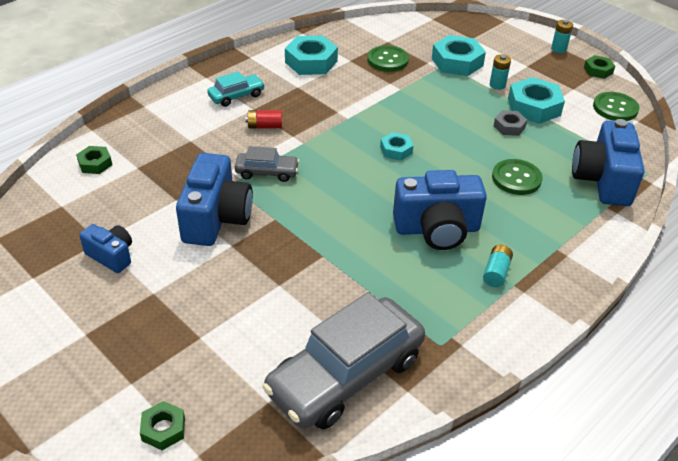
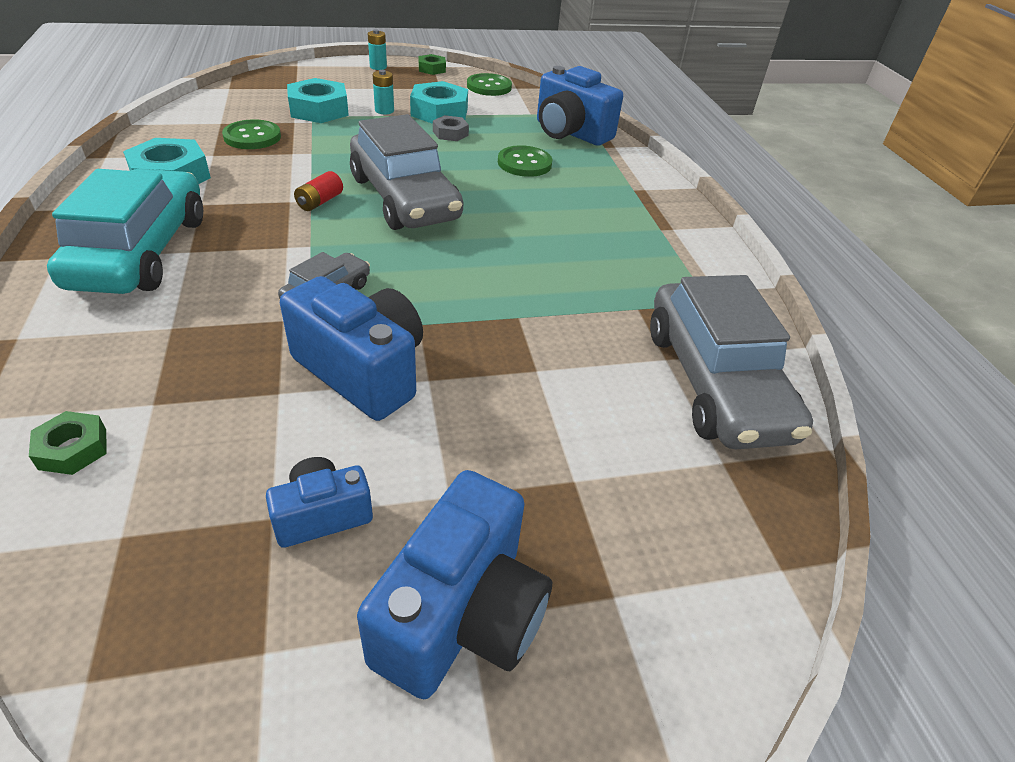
camera: 60 degrees left, 0 degrees up
green nut [140,401,185,450] -> none
turquoise car [207,72,265,107] -> turquoise car [47,168,203,294], size x2.10
red battery [245,110,282,129] -> red battery moved to [294,171,343,211]
turquoise nut [380,132,414,161] -> grey car [350,114,463,230]
blue camera [393,170,487,250] -> blue camera moved to [357,470,552,699]
turquoise battery [483,245,513,287] -> none

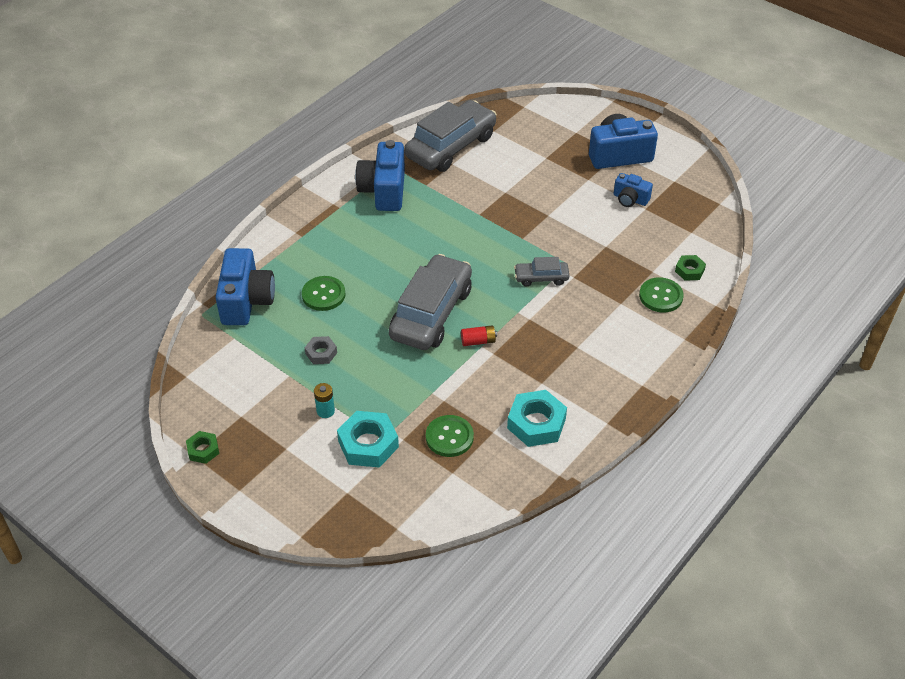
camera: 125 degrees left, 5 degrees up
turquoise car [47,168,203,294] -> none
blue camera [280,276,423,421] -> blue camera moved to [355,140,405,211]
turquoise battery [368,29,387,70] -> none
turquoise nut [410,81,468,124] -> none
green button [467,73,512,96] -> green button moved to [639,277,684,313]

